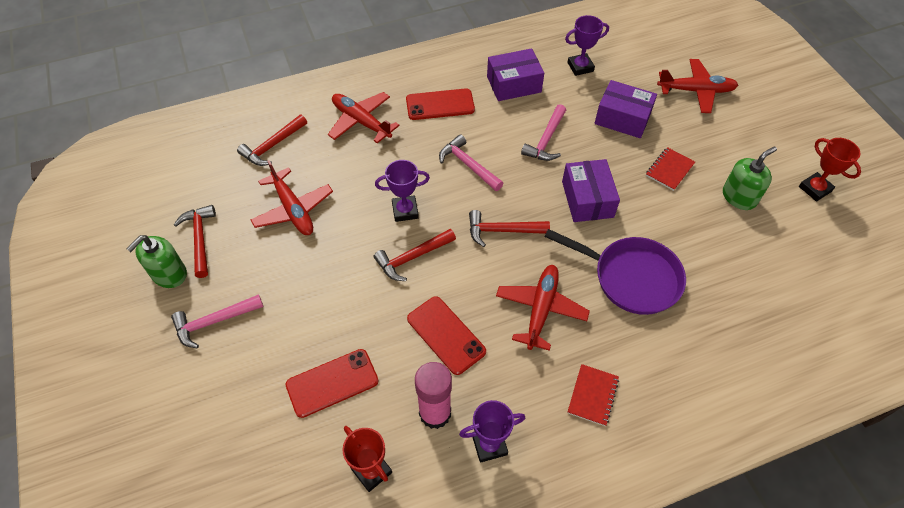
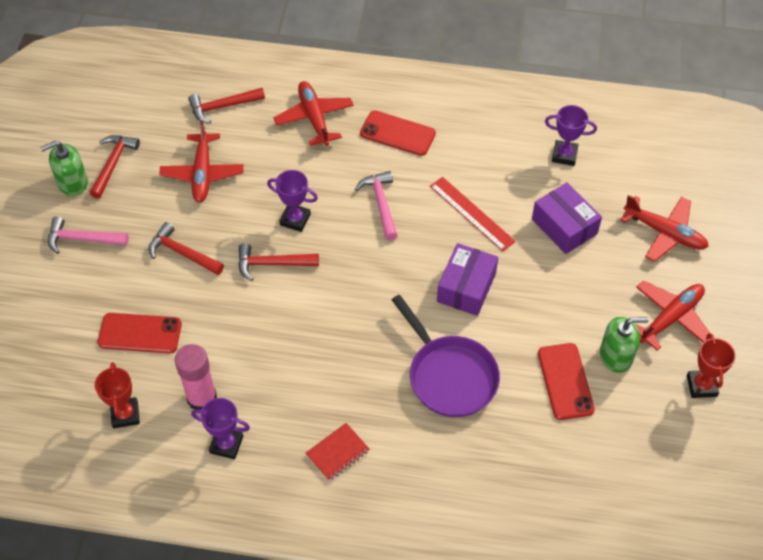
camera: 30 degrees right, 0 degrees up
red phone [407,296,486,375] -> red phone moved to [538,343,595,420]
red hammer [469,210,550,247] -> red hammer moved to [149,222,224,275]
purple box [487,48,544,101] -> none
red plane [496,265,590,351] -> red plane moved to [635,281,710,351]
pink hammer [521,104,566,161] -> red ruler [430,177,516,251]
red notebook [646,147,695,191] -> none

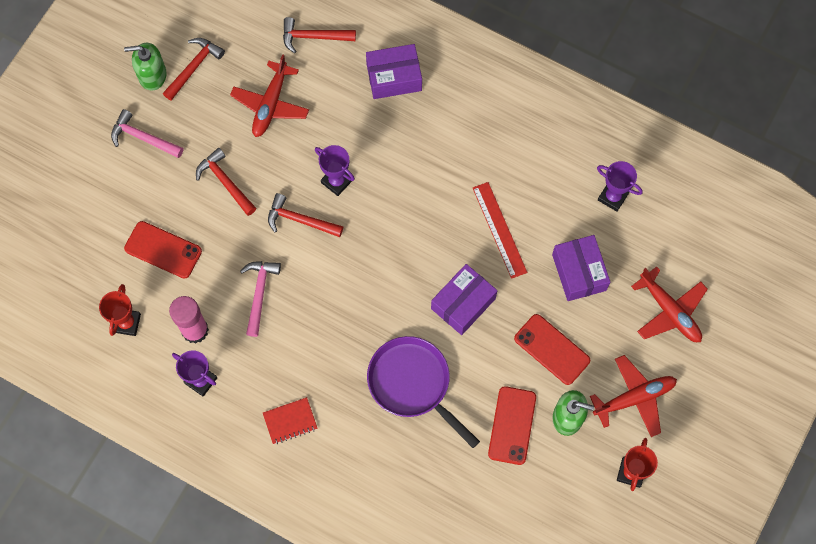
camera: 20 degrees right, 15 degrees up
red plane [273,81,354,146] -> purple box [366,44,422,99]
pink hammer [355,171,398,240] -> pink hammer moved to [240,261,281,337]
red phone [360,110,436,156] -> red phone moved to [514,314,590,385]
purple pan [392,295,500,417] -> purple pan turned 150 degrees clockwise [367,336,480,448]

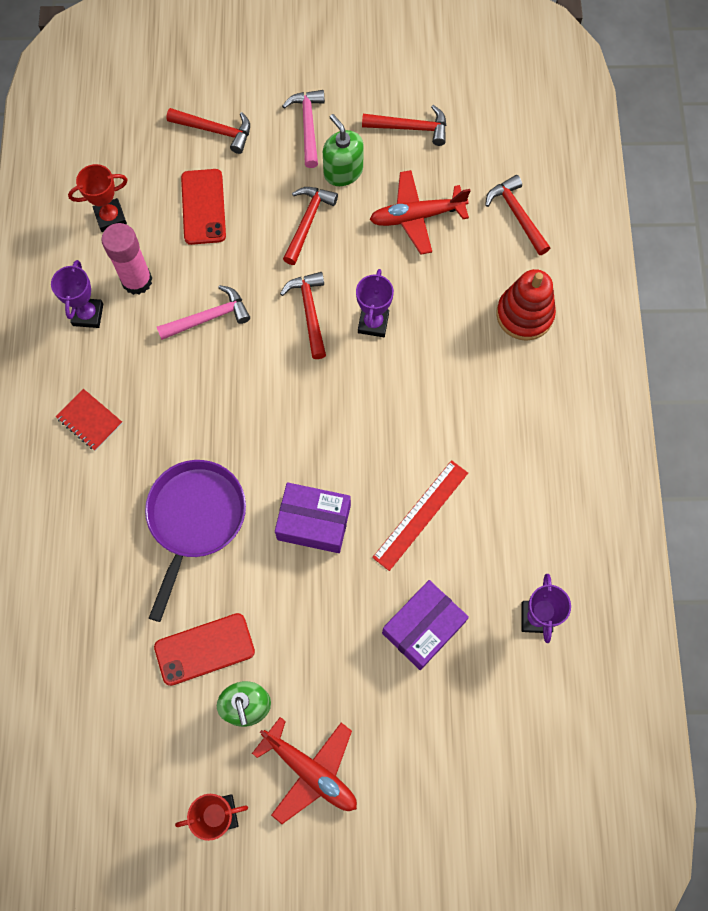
camera: 60 degrees right, 0 degrees up
green soap dispenser [124,43,167,91] -> green soap dispenser moved to [323,114,364,186]
purple box [366,44,422,99] -> red stacking toy [496,269,556,341]
red phone [514,314,590,385] -> none
red plane [631,267,708,342] -> none
none -> red hammer [166,108,250,154]

